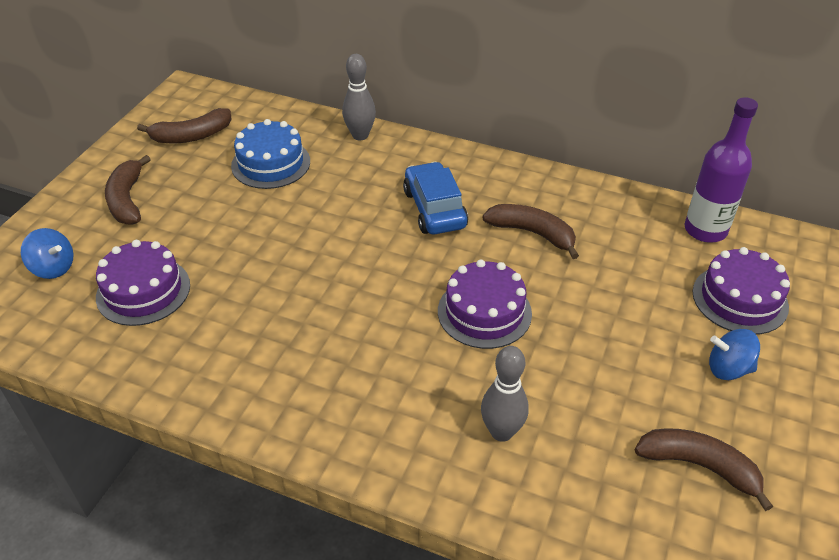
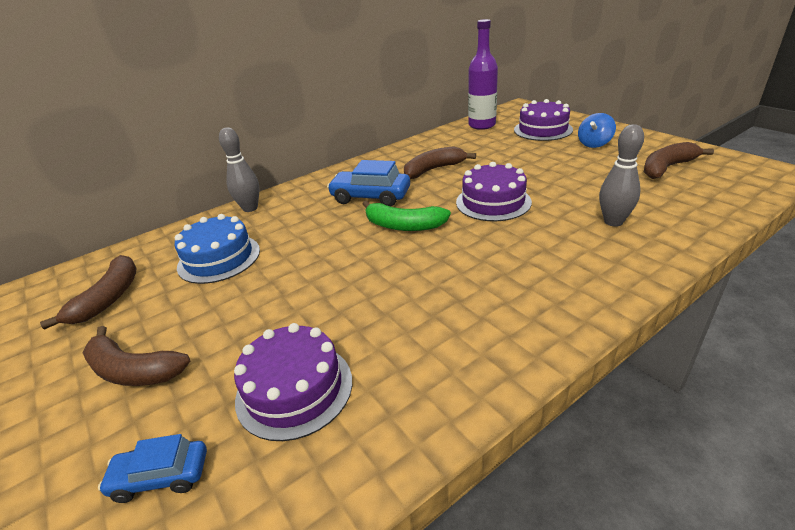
camera: 55 degrees left, 10 degrees down
blue spinning top [21,228,73,279] -> blue car [98,434,207,503]
none -> green banana [363,200,451,231]

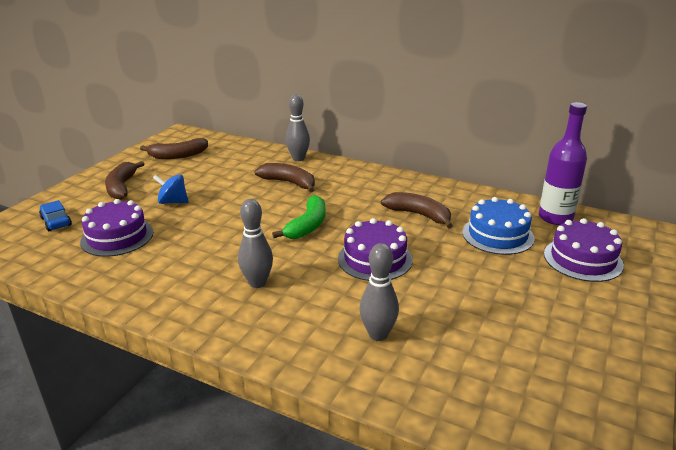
camera: 60 degrees right, 5 degrees down
blue cake [174,214,260,284] -> blue cake moved to [462,197,535,255]
blue car [327,160,410,207] -> none
green banana [363,200,451,231] -> green banana turned 150 degrees counterclockwise [272,195,326,239]
blue spinning top [578,113,616,148] -> blue spinning top moved to [153,174,189,204]
brown banana [644,142,714,179] -> brown banana moved to [254,163,315,193]
none -> grey bowling pin [238,199,273,288]

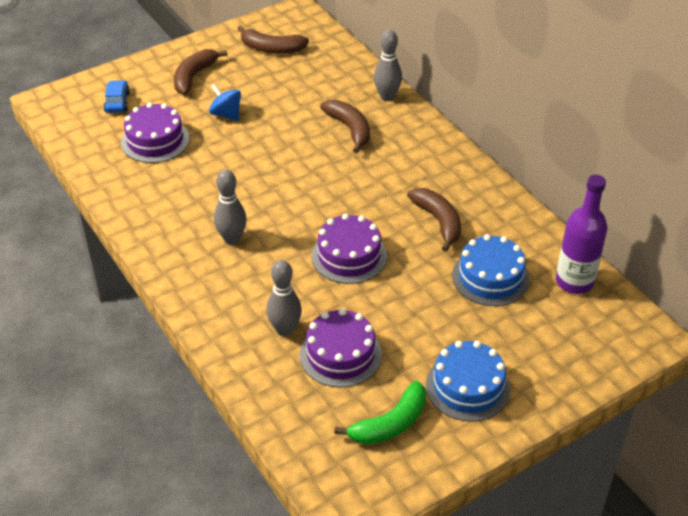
camera: 30 degrees right, 15 degrees up
green banana [272,195,326,239] -> green banana moved to [334,381,426,445]
purple cake [544,218,624,282] -> purple cake moved to [300,308,382,387]
none -> blue cake [426,341,510,422]

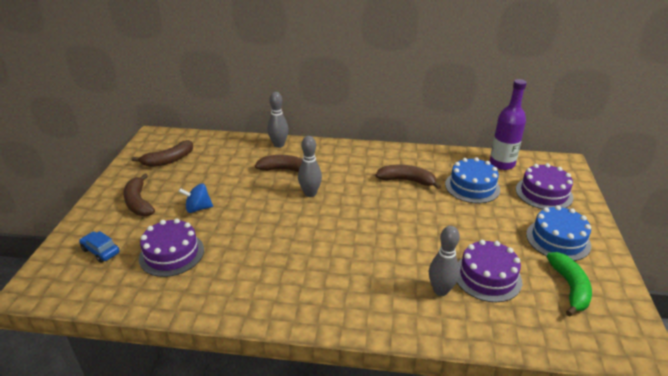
camera: 50 degrees left, 10 degrees down
grey bowling pin [214,170,247,245] -> grey bowling pin moved to [298,136,322,197]
purple cake [312,214,387,284] -> purple cake moved to [516,163,573,209]

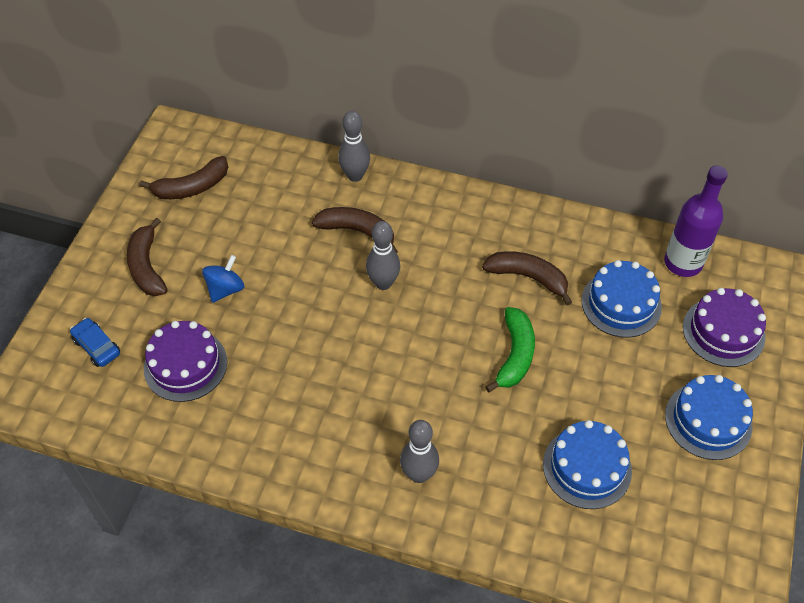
camera: 10 degrees right, 20 degrees up
blue spinning top [178,183,213,213] -> blue spinning top turned 120 degrees clockwise [202,255,244,303]
grey bowling pin [429,226,460,296] -> grey bowling pin moved to [400,420,439,483]
purple cake [457,240,522,302] -> blue cake [543,420,632,509]
green banana [547,252,592,316] -> green banana moved to [485,307,535,392]

